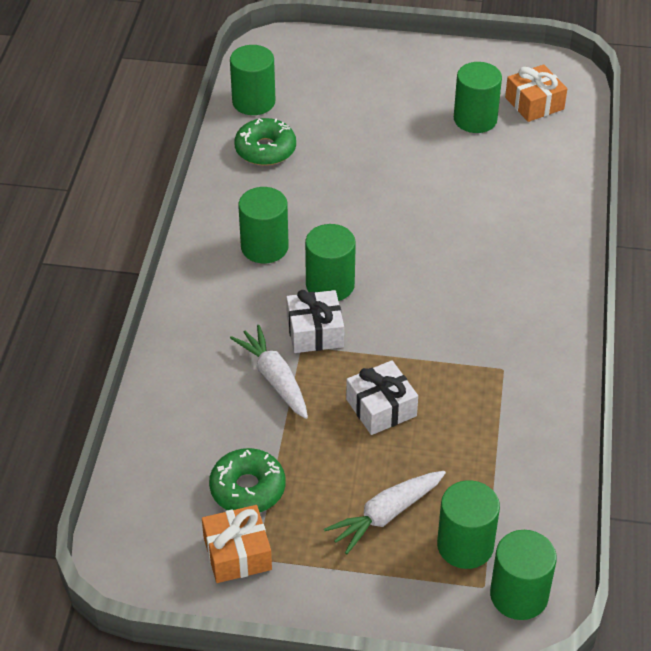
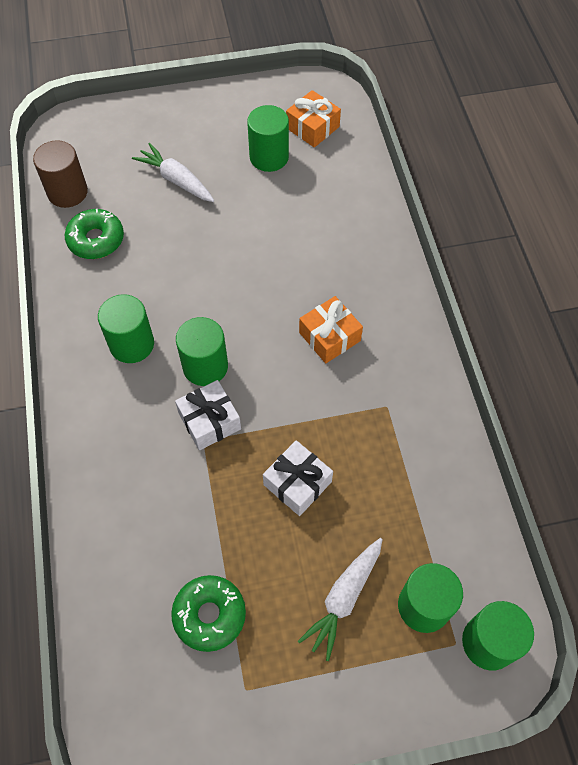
camera: 20 degrees left, 15 degrees up
orange gift [202,505,272,583] -> orange gift moved to [299,296,363,363]
green cylinder [230,45,275,115] -> brown cylinder [33,140,88,208]
white carrot [230,325,308,419] -> white carrot moved to [132,143,214,202]

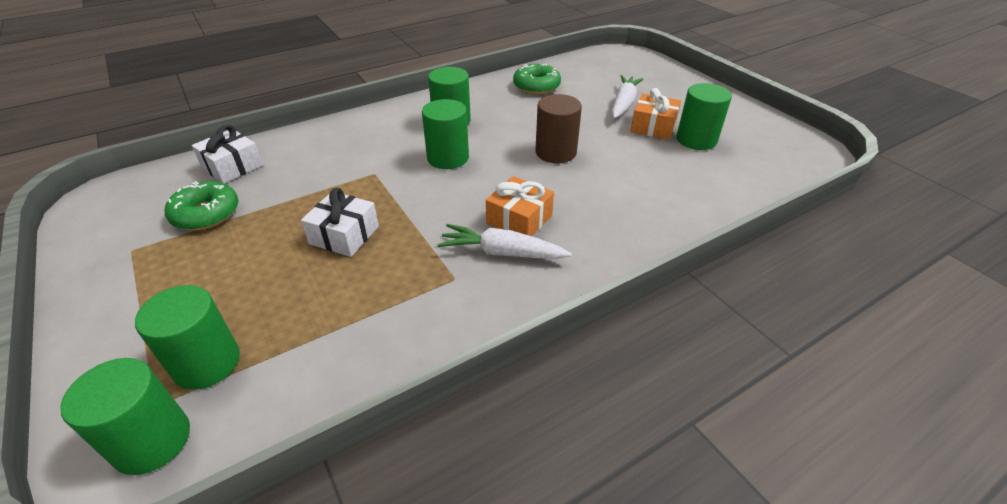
camera: 70 degrees right, 20 degrees down
brown cylinder [33,140,88,208] -> brown cylinder moved to [535,94,582,163]
white gift [175,380,241,450] -> white gift moved to [192,125,263,184]
orange gift [286,90,341,148] -> orange gift moved to [630,88,681,140]
white carrot [298,538,383,661] -> white carrot moved to [438,224,572,259]

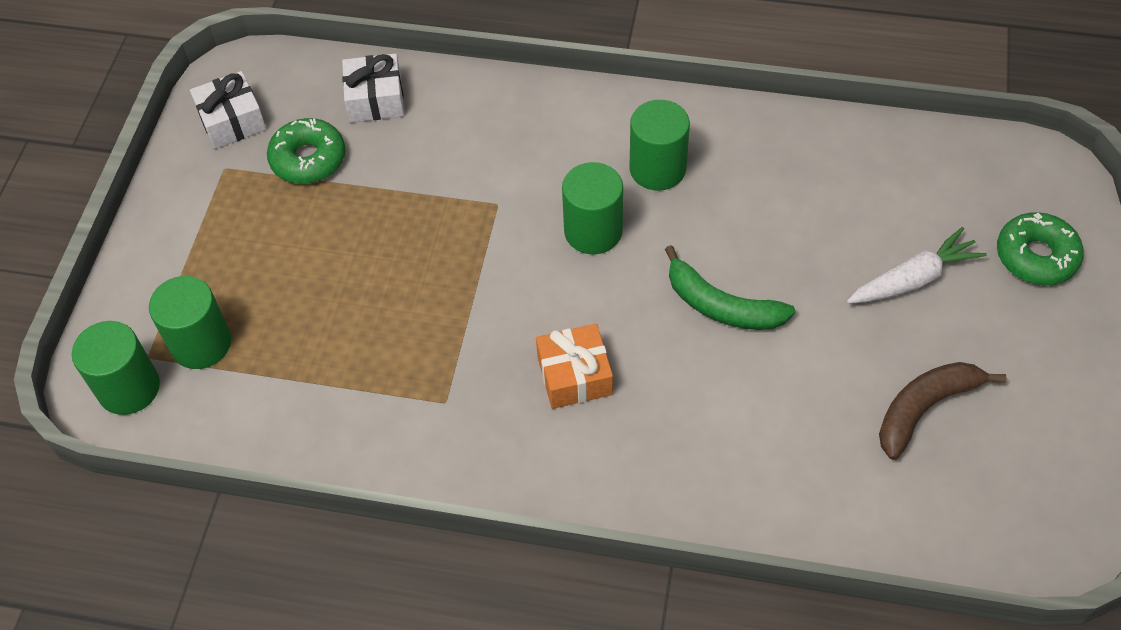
camera: 45 degrees right, 15 degrees up
white gift [301,188,379,257] -> white gift moved to [190,71,267,149]
white carrot [438,224,572,259] -> none
green donut [513,64,561,94] -> green donut moved to [997,212,1084,285]
brown cylinder [535,94,582,163] -> green banana [665,245,795,330]
orange gift [630,88,681,140] -> none
green cylinder [676,83,732,150] -> brown banana [879,362,1007,460]

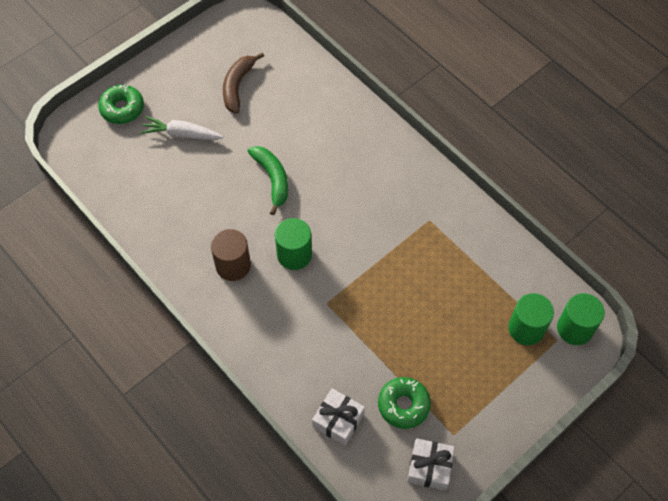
camera: 145 degrees left, 5 degrees up
orange gift [536,324,613,409] -> none
green cylinder [630,100,690,190] -> brown cylinder [211,229,251,281]
brown banana [879,362,1007,460] -> brown banana turned 105 degrees clockwise [223,53,264,114]

